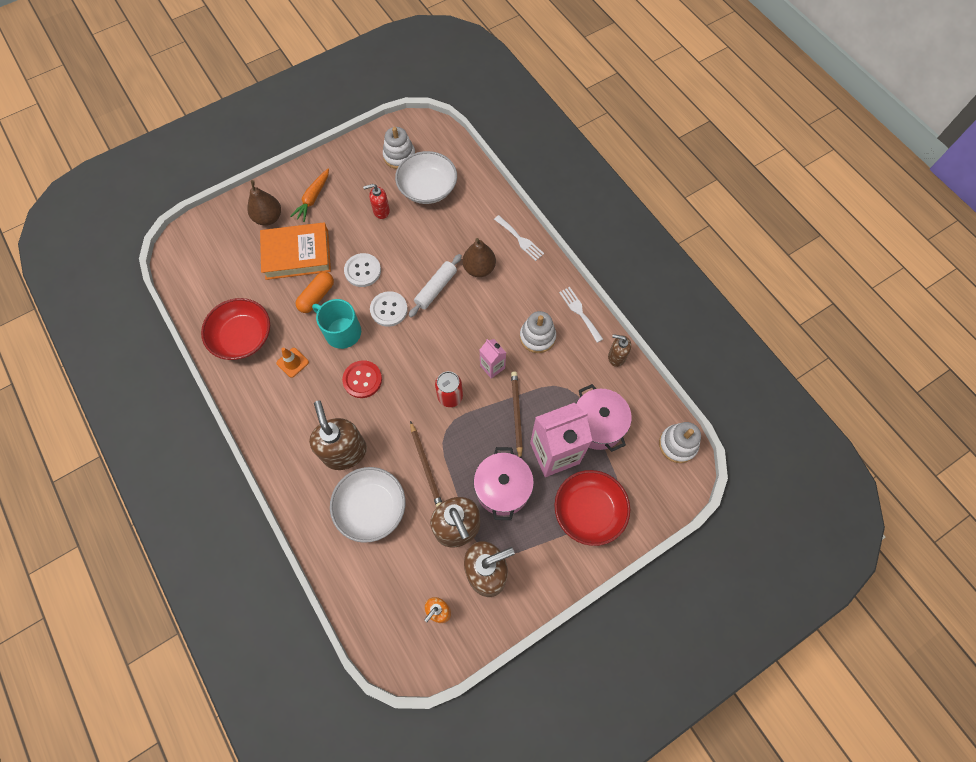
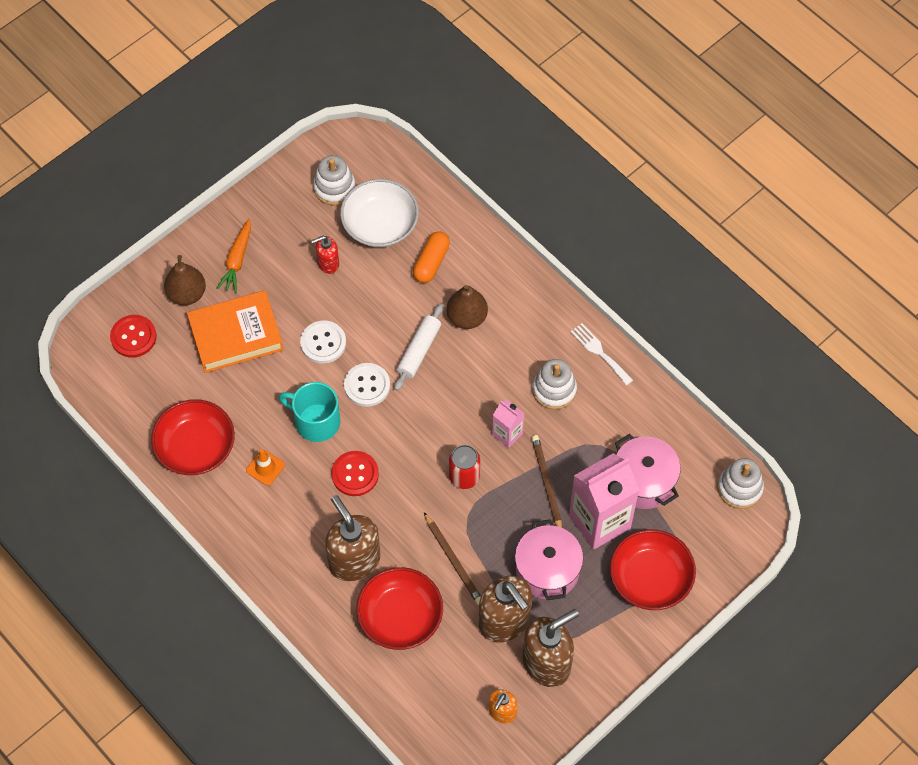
camera: 10 degrees left, 5 degrees down
orange capsule [296,272,334,313] -> orange capsule moved to [413,231,450,283]
white bowl [330,467,405,543] -> red bowl [356,567,443,650]
white fork [494,215,544,261] -> none
brown soap dispenser [608,334,631,367] -> none
none -> red button [110,315,157,358]

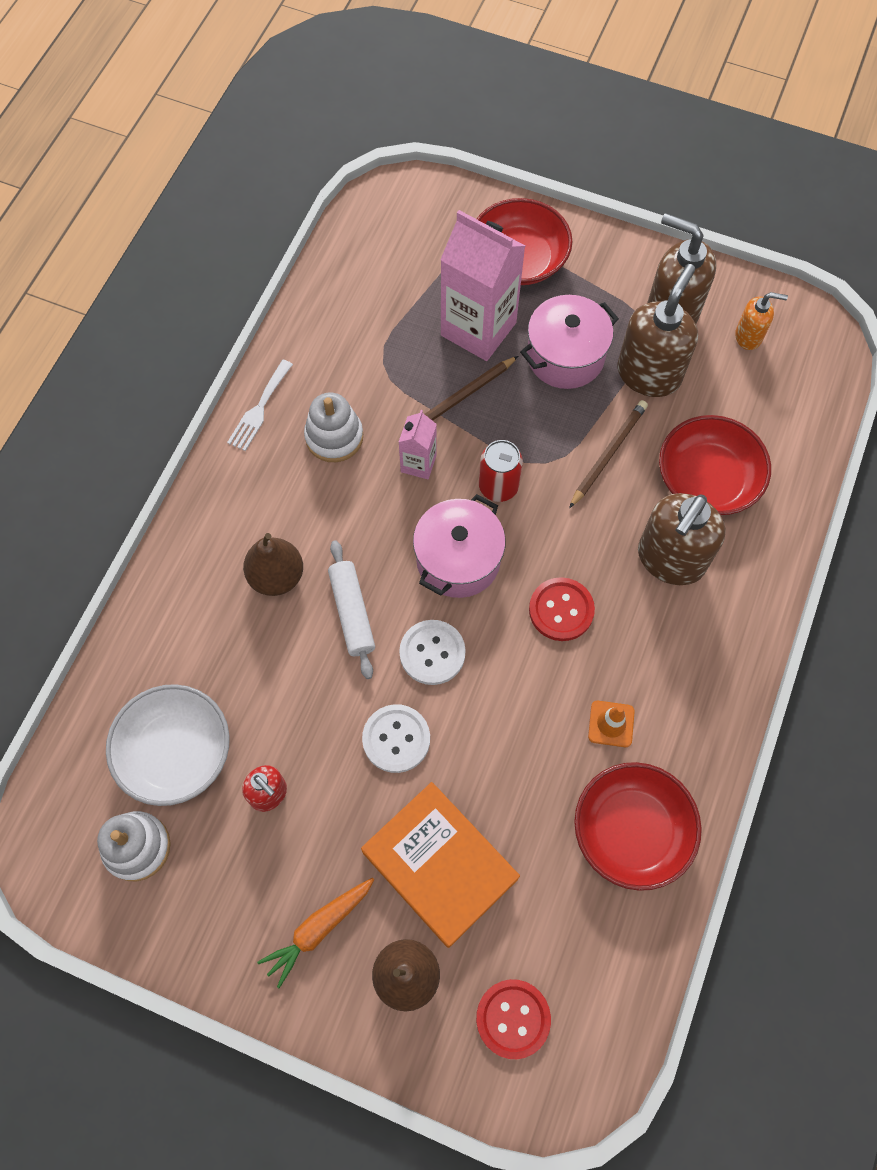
camera: 115 degrees left, 5 degrees up
orange carrot [216,219,251,293] -> orange carrot turned 150 degrees clockwise [257,878,374,988]
turquoise mug [279,382,341,442] -> none
white rolling pin [394,304,443,391] -> white rolling pin turned 75 degrees clockwise [328,540,375,679]
orange capsule [413,231,450,283] -> none
pink pot [615,434,681,509] -> pink pot moved to [413,494,506,598]
white stacking toy [718,458,764,509] -> none

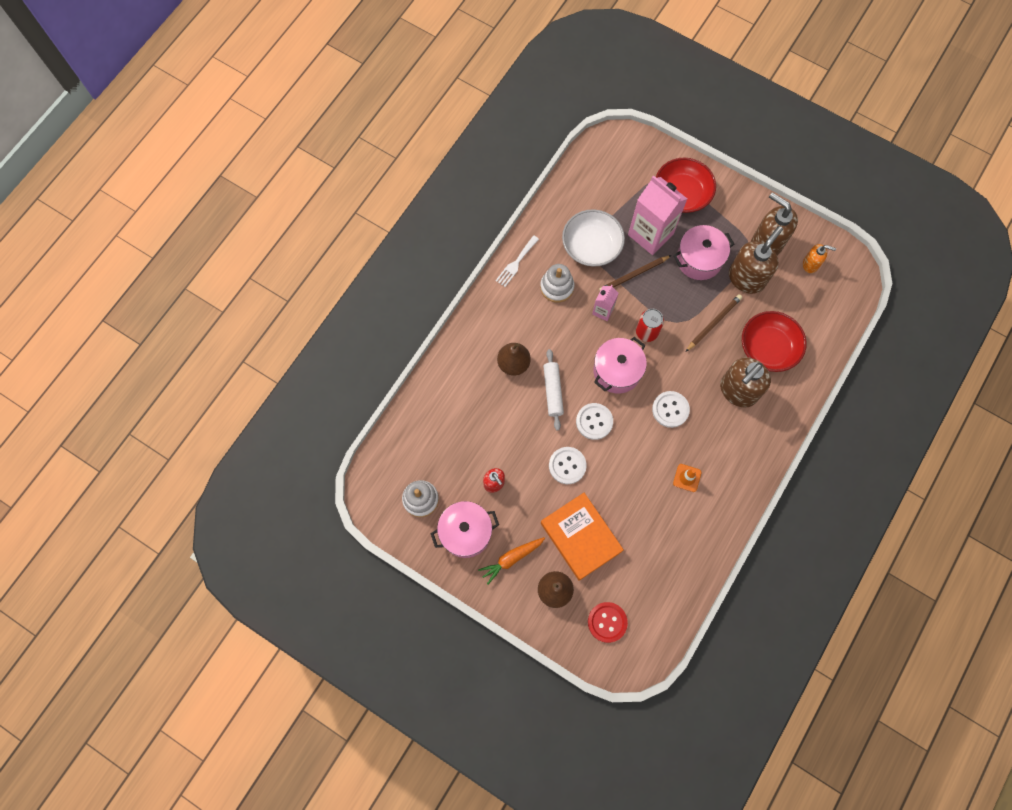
camera: 10 degrees right, 5 degrees up
white bowl [106,684,230,806] -> white bowl moved to [562,209,625,267]
red button [529,577,595,641] -> white button [652,391,690,428]
red bowl [574,762,702,891] -> none
none -> pink pot [430,501,499,558]

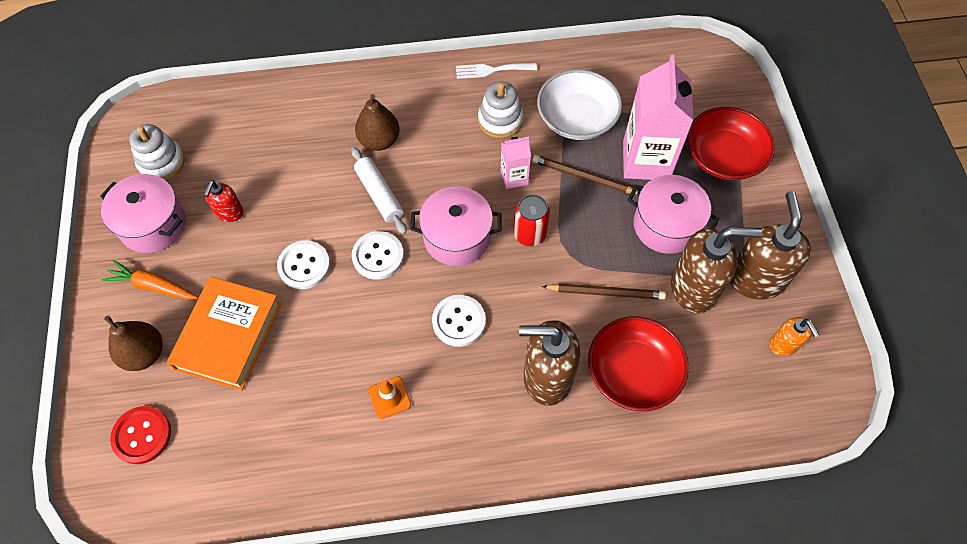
camera: 50 degrees right, 10 degrees down
white rolling pin [543,349,564,431] -> white rolling pin turned 75 degrees counterclockwise [351,147,407,234]

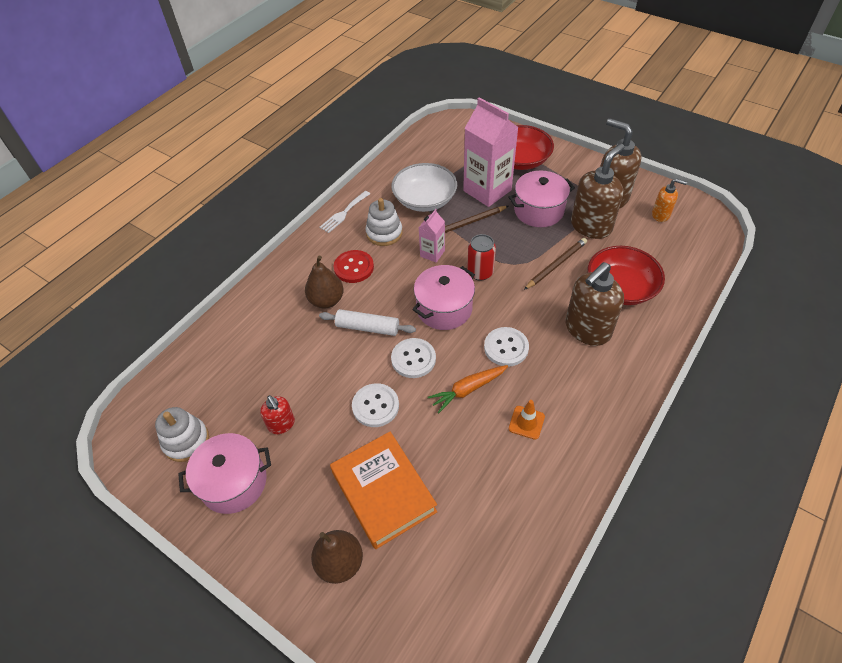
camera: 45 degrees left, 10 degrees down
orange carrot [102,260,198,300] -> orange carrot moved to [428,365,508,413]
red button [110,406,171,464] -> red button moved to [333,250,374,283]

